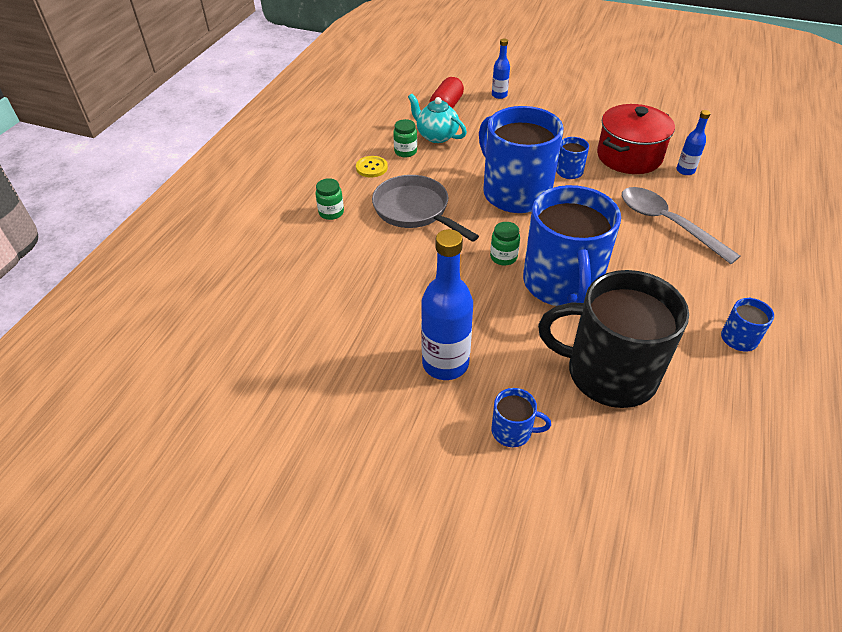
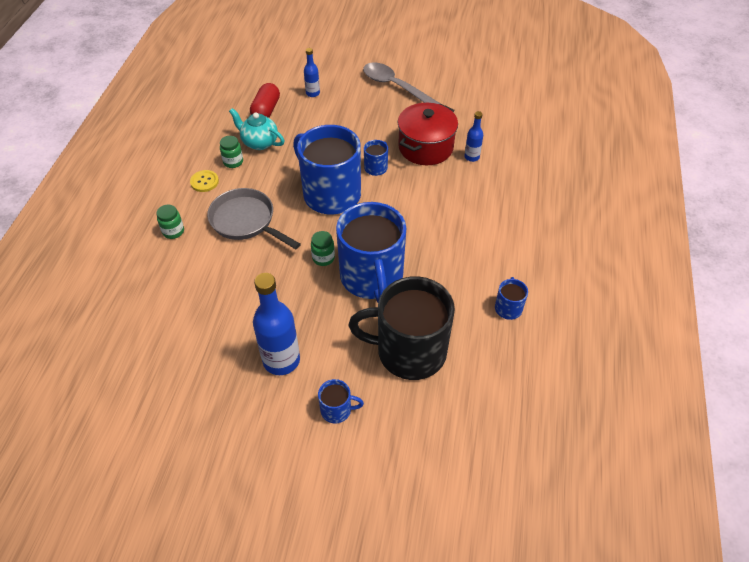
camera: 10 degrees left, 5 degrees up
grey spoon [622,187,740,264] -> grey spoon moved to [363,62,441,104]

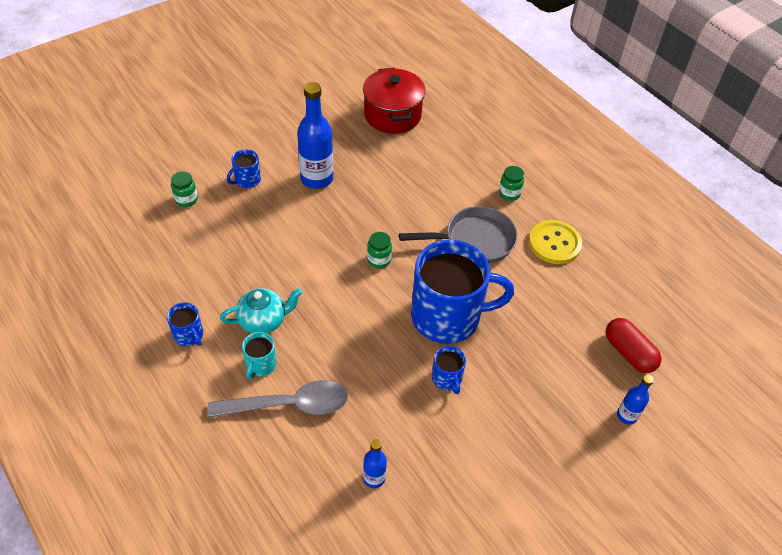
camera: 130 degrees right, 0 degrees up
yellow button [190,170,219,192] -> yellow button [529,220,582,264], size x1.67
green jar [220,136,243,168] -> green jar moved to [171,172,198,207]
turquoise teapot [229,108,284,150] -> turquoise teapot moved to [220,288,302,334]
blue mug [336,202,406,302] -> none
black mug [349,276,455,380] -> none
grey spoon [363,62,441,104] -> grey spoon moved to [208,380,348,418]
red pot [398,103,458,165] -> red pot moved to [363,68,426,134]
none -> turquoise mug [242,332,277,380]

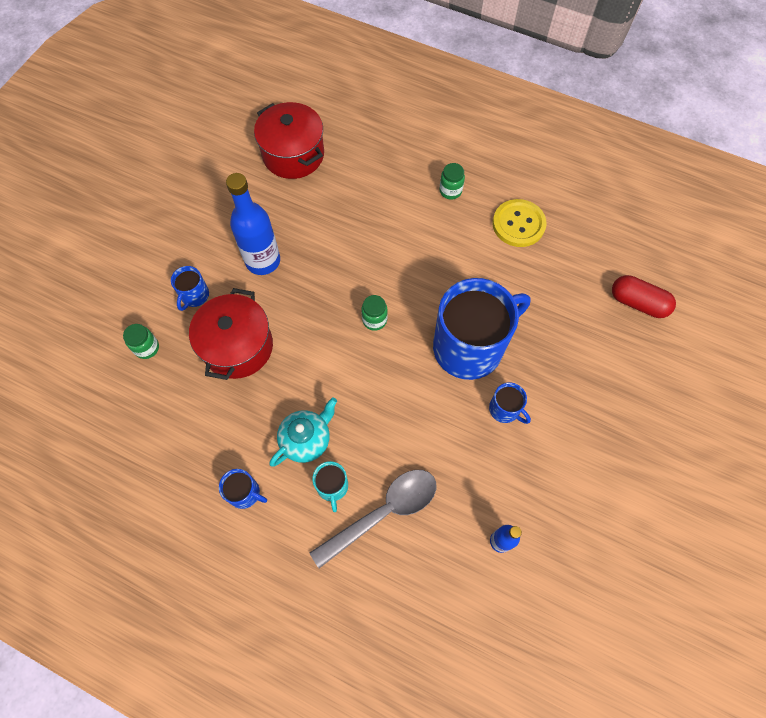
camera: 25 degrees left, 15 degrees up
grey pan [399,206,518,263] -> none
blue bottle [617,374,654,425] -> none
none -> red pot [189,288,273,380]

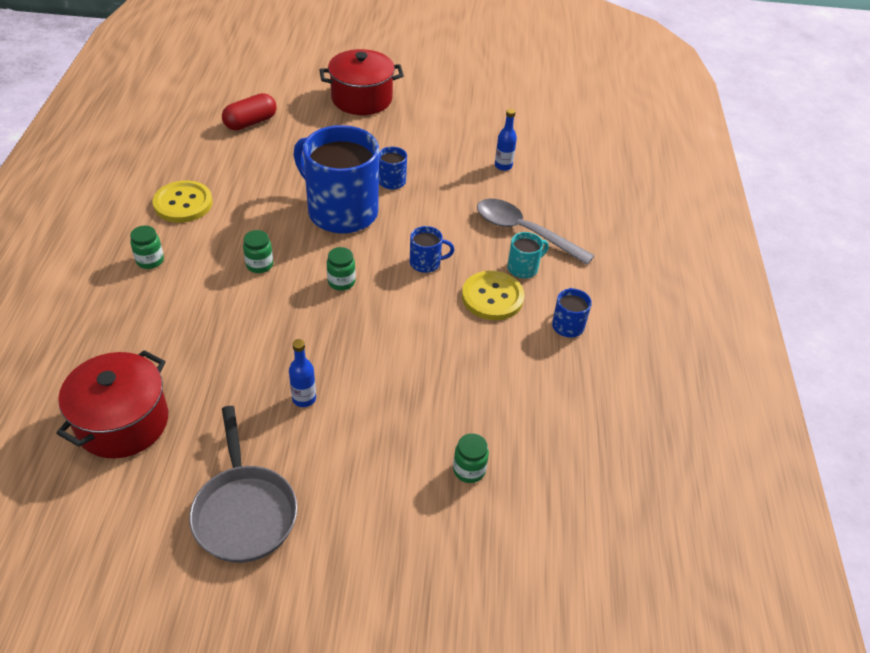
camera: 115 degrees left, 20 degrees down
blue mug [171,266,209,311] -> blue mug moved to [410,226,454,273]
red pot [189,288,273,380] -> red pot moved to [320,49,404,115]
blue bottle [226,173,280,275] -> blue bottle [289,339,316,407], size x0.52
turquoise teapot [269,398,337,467] -> yellow button [462,271,525,320]
red capsule [612,275,676,318] -> red capsule turned 45 degrees clockwise [222,93,277,130]
none -> grey pan [189,406,297,563]
none -> green jar [243,230,273,273]

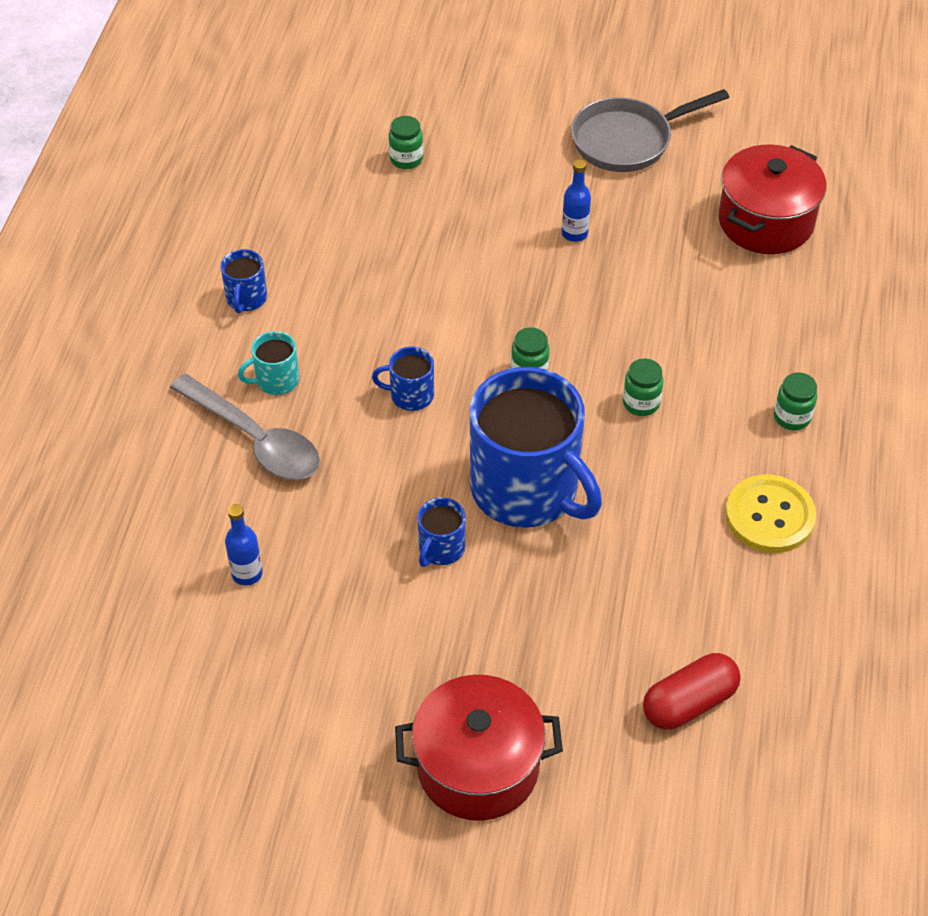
camera: 170 degrees left, 5 degrees up
grey pan [189,406,297,563] -> grey pan turned 105 degrees counterclockwise [571,89,729,172]
yellow button [462,271,525,320] -> none

